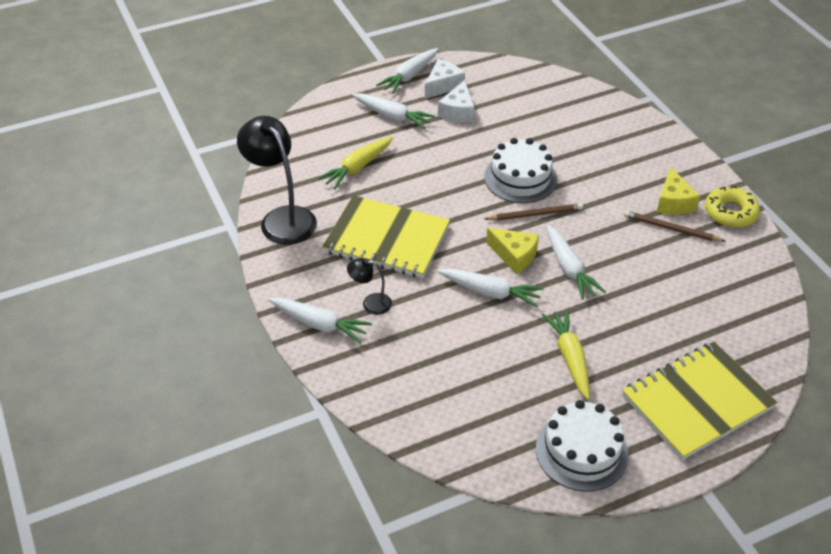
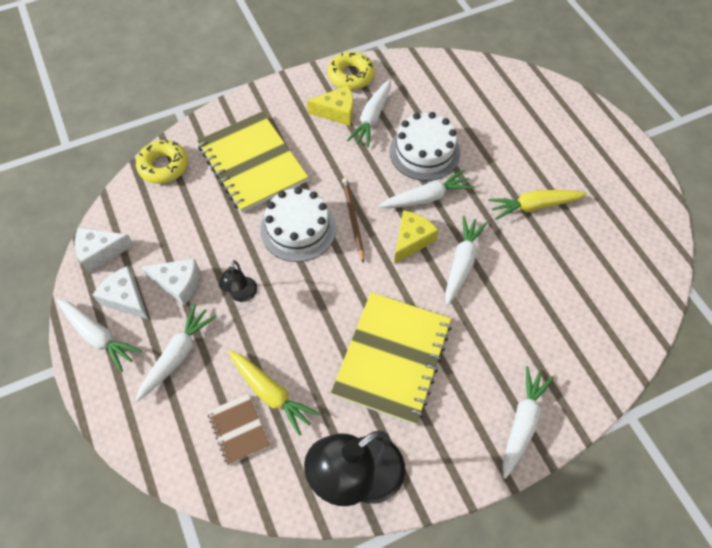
camera: 90 degrees left, 15 degrees up
black lamp [347,258,392,315] -> black lamp moved to [219,260,257,302]
white cake [536,400,629,492] -> white cake moved to [389,112,460,181]
yellow notebook [622,342,778,460] -> yellow notebook moved to [197,112,308,213]
brown pencil [624,211,726,242] -> white carrot [347,79,391,147]
none -> white cheese [75,228,134,273]
none -> yellow donut [136,140,188,184]
none -> brown notebook [207,393,270,465]

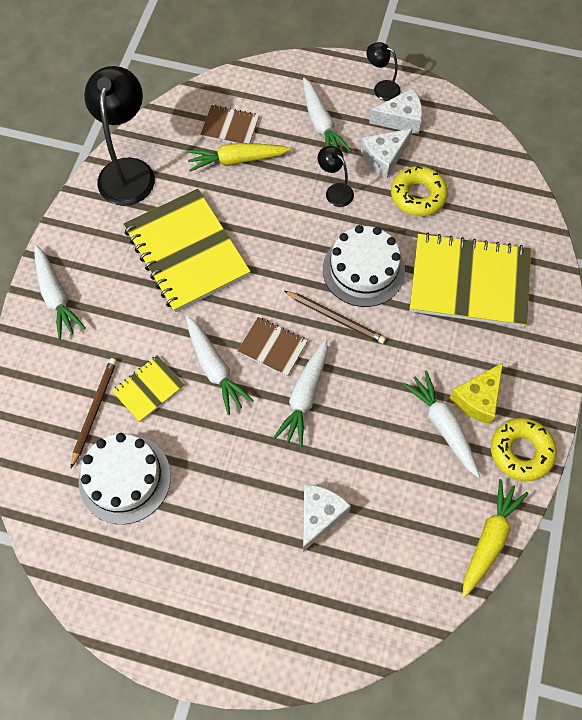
camera: 130 degrees right, 5 degrees up
white carrot [57,299,142,372] -> black lamp [366,42,401,101]
white cheese [75,228,134,273] -> white cheese moved to [303,484,351,552]
yellow donut [136,140,188,184] -> yellow donut moved to [391,166,448,216]
white cake [389,112,460,181] -> white cake moved to [78,433,171,524]
yellow cheese [394,210,439,264] -> brown notebook [237,317,308,377]
yellow carrot [488,190,587,220] -> yellow carrot moved to [463,479,529,598]
none -> brown pencil [71,358,117,468]
none -> yellow notebook [112,355,185,422]

